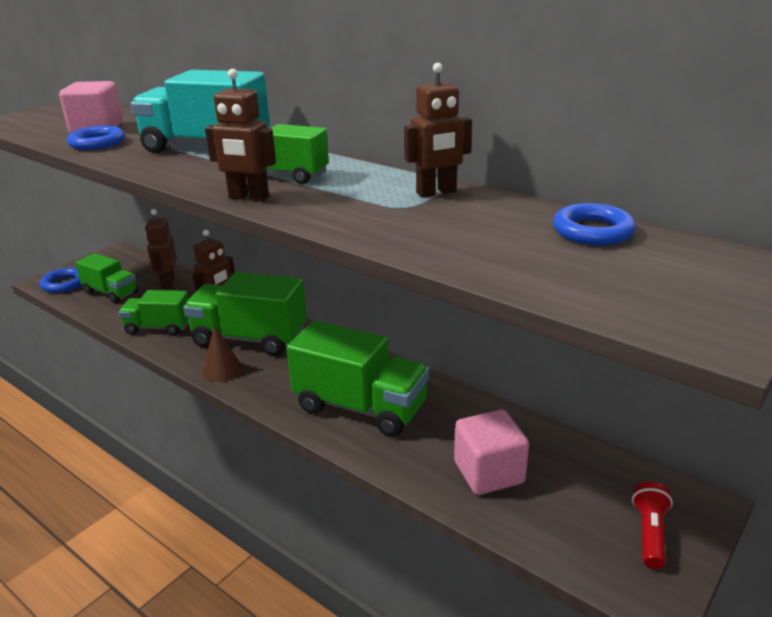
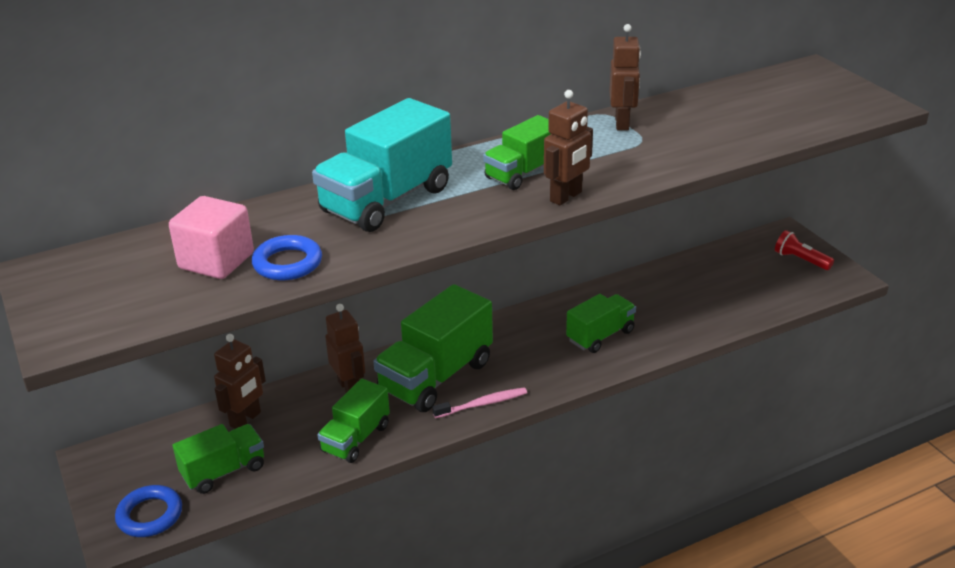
camera: 65 degrees left, 5 degrees up
brown robot [145,209,177,289] -> brown robot turned 75 degrees counterclockwise [214,334,266,429]
brown cone [202,325,242,382] -> pink toothbrush [432,387,527,418]
green truck [287,321,429,437] -> green truck [566,294,636,353], size x0.59
pink cube [454,410,529,495] -> none
blue ring [553,203,636,245] -> none

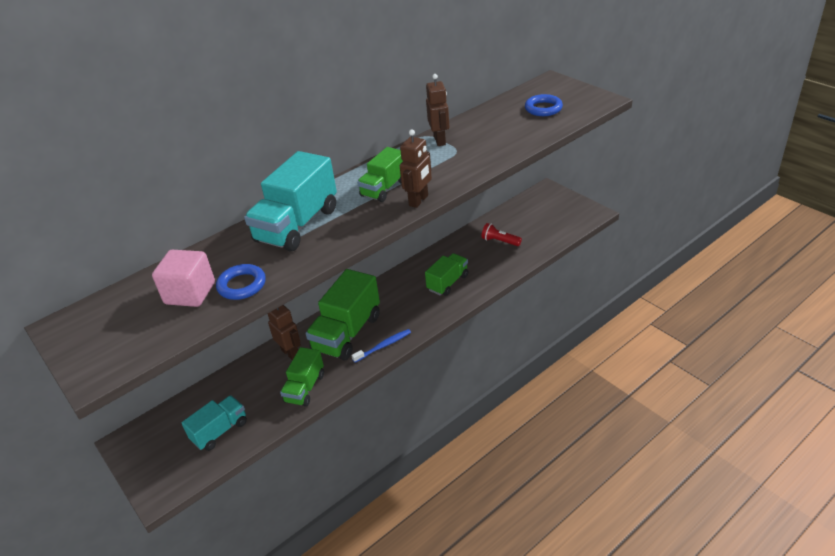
camera: 10 degrees left, 5 degrees up
blue ring [115,485,182,537] -> blue ring moved to [525,94,563,116]
green truck [172,424,264,494] -> turquoise truck [181,395,247,451]
brown robot [214,334,266,429] -> none
pink toothbrush [432,387,527,418] -> blue toothbrush [351,329,411,363]
red flashlight [775,230,834,270] -> red flashlight moved to [481,223,522,246]

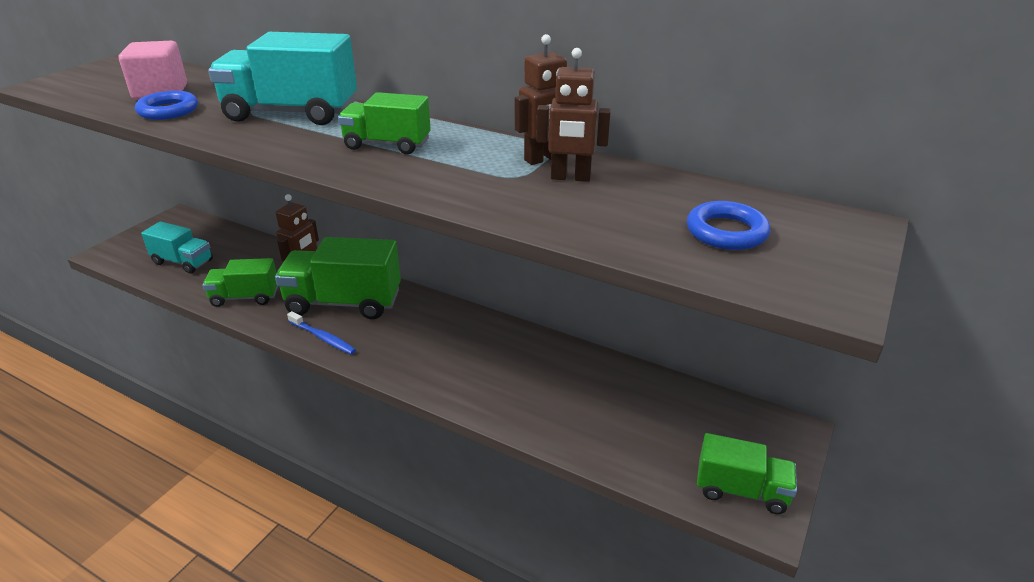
camera: 65 degrees right, 5 degrees down
brown robot [400,130,432,208] -> brown robot moved to [536,48,611,182]
green truck [425,253,468,296] -> green truck moved to [697,433,797,514]
red flashlight [481,223,522,246] -> none

